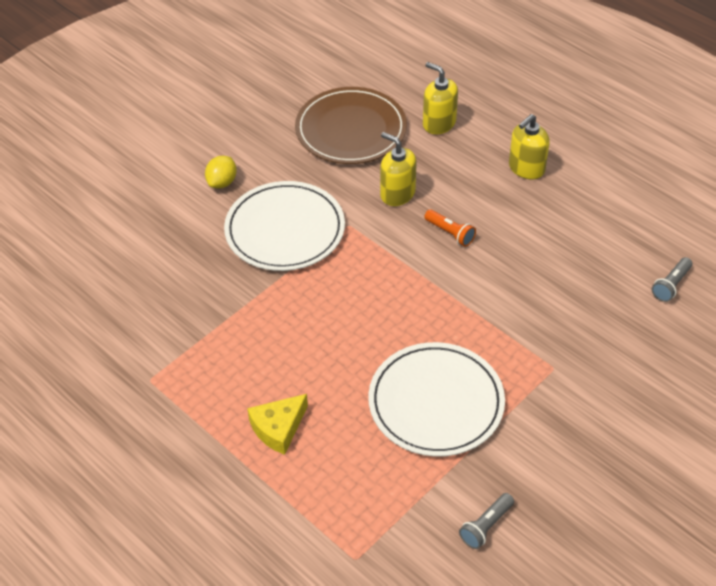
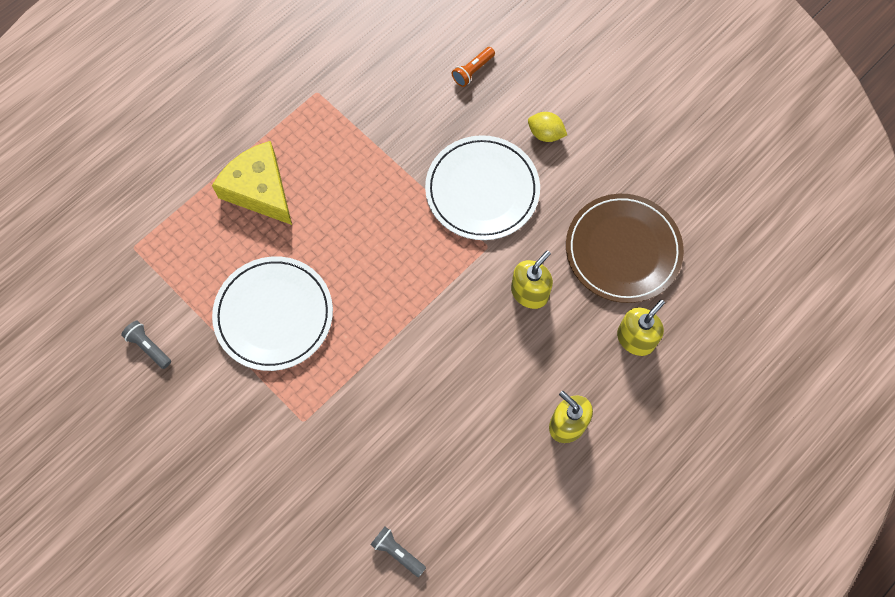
camera: 90 degrees right, 20 degrees up
yellow cheese [247,394,308,455] -> yellow cheese [212,141,292,225], size x1.59
orange flashlight [424,210,476,247] -> orange flashlight moved to [452,47,495,87]

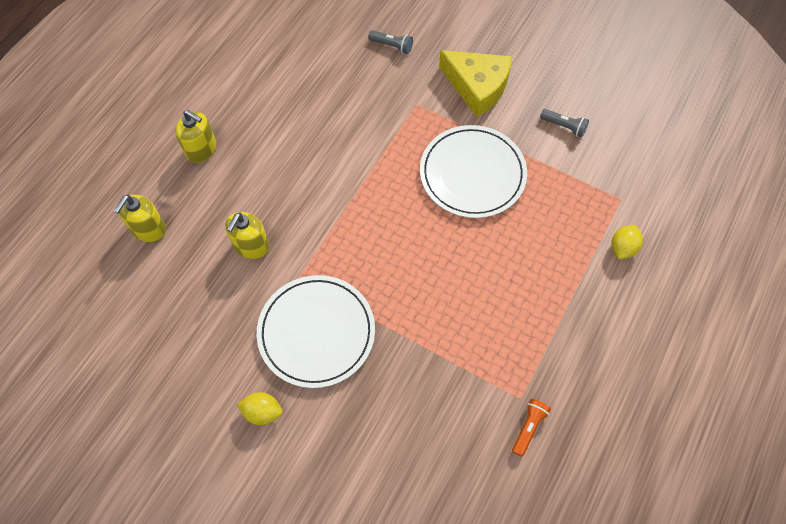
camera: 165 degrees right, 5 degrees down
yellow cheese [212,141,292,225] -> yellow cheese moved to [439,50,513,117]
grey flashlight [370,527,426,577] -> grey flashlight moved to [368,30,413,54]
orange flashlight [452,47,495,87] -> orange flashlight moved to [512,399,551,457]
brown plate [566,194,684,303] -> none
none -> yellow lemon [612,225,643,259]

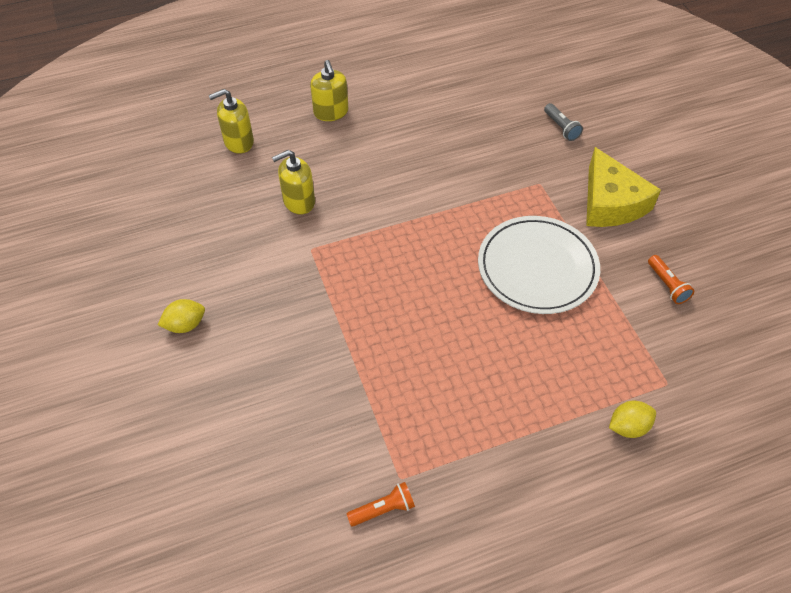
camera: 40 degrees right, 10 degrees down
yellow lemon [237,392,283,425] -> yellow lemon turned 75 degrees counterclockwise [158,299,205,333]
white plate [257,275,375,388] -> none
grey flashlight [540,109,589,137] -> orange flashlight [648,255,695,304]

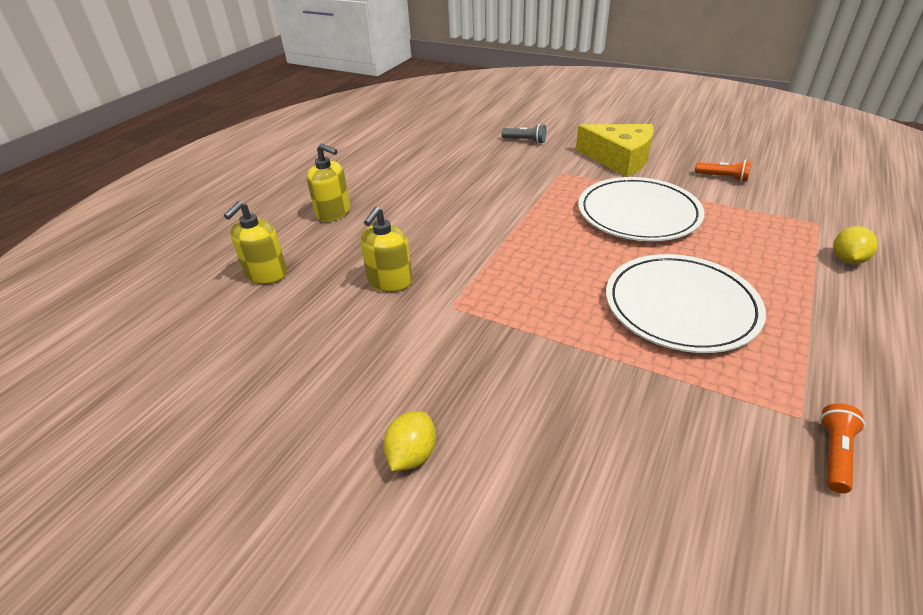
camera: 40 degrees left, 15 degrees down
none -> white plate [606,254,766,353]

